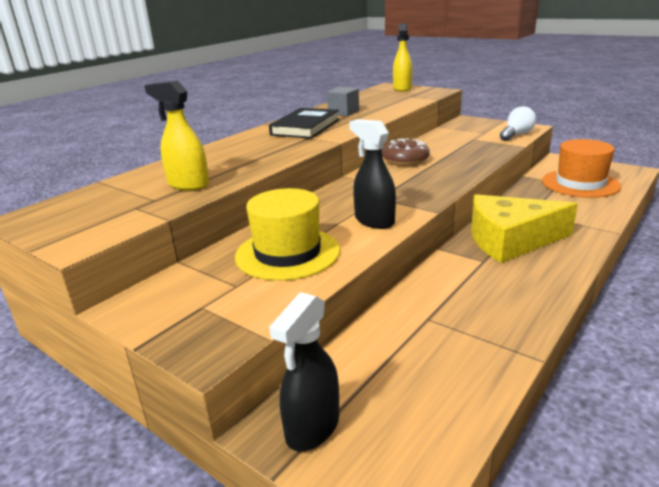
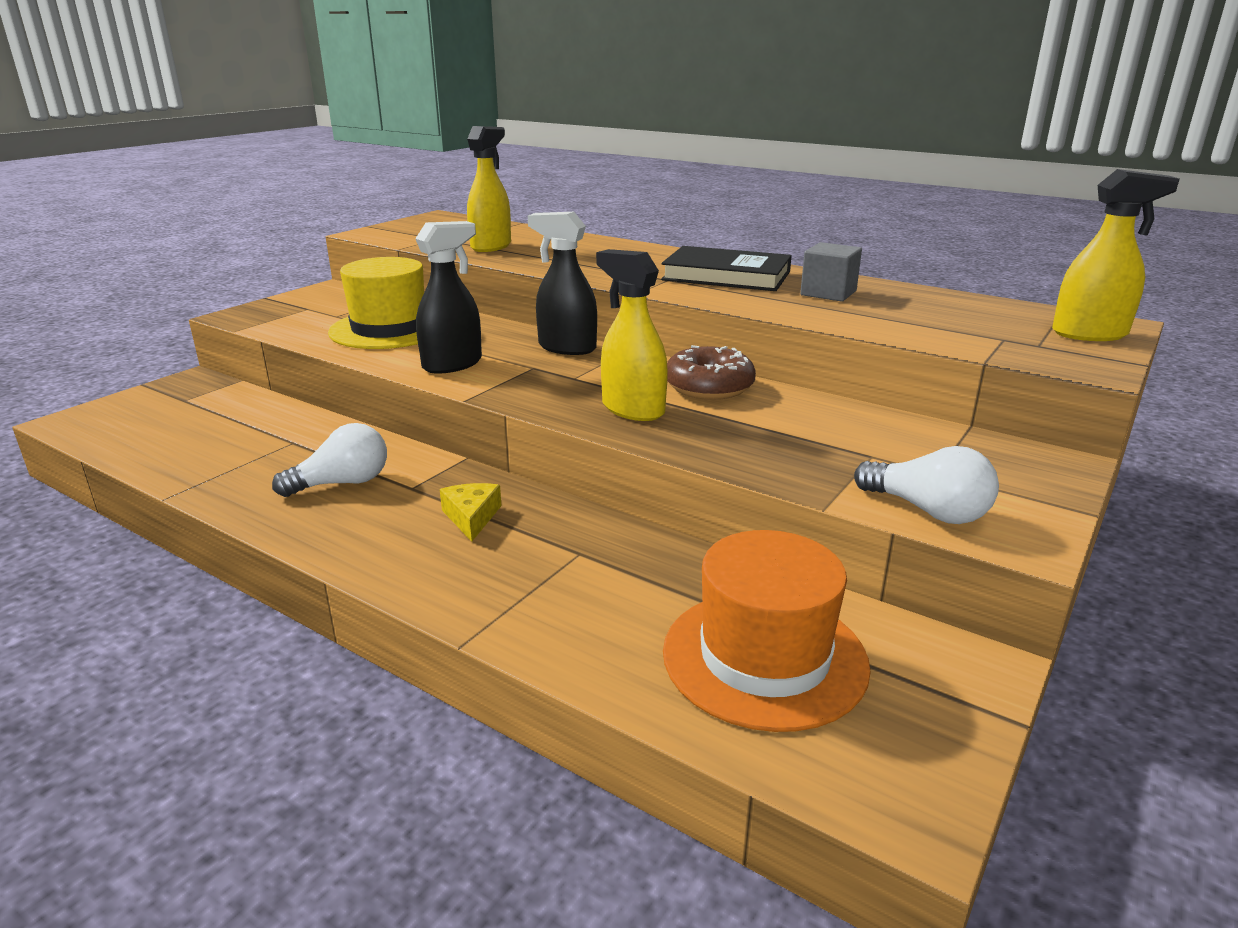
camera: 85 degrees right, 0 degrees up
black spray bottle [269,292,339,451] -> black spray bottle moved to [528,212,597,355]
yellow cheese [471,194,578,263] -> yellow cheese [440,483,502,542], size x0.40
none -> white light bulb [272,423,387,497]
none -> yellow spray bottle [596,249,668,421]

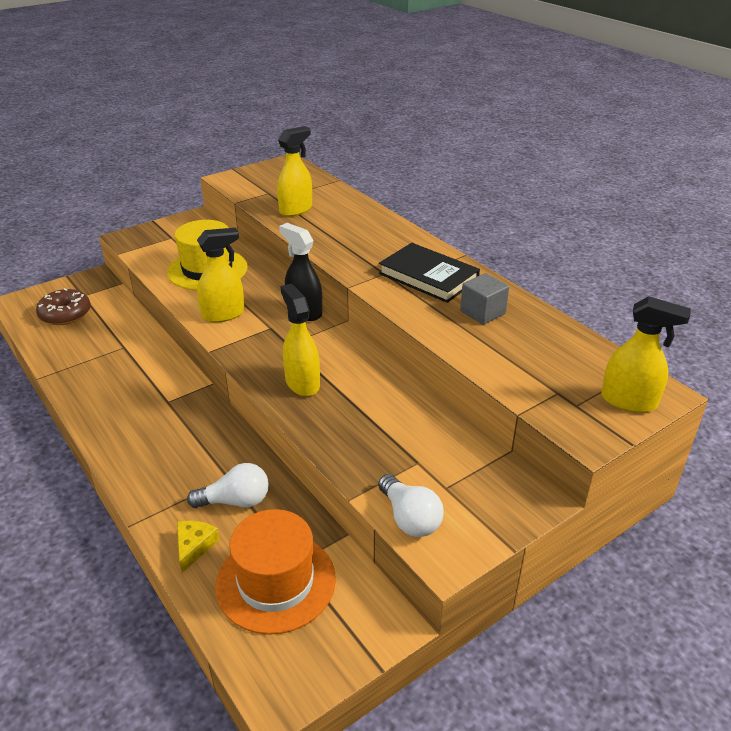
camera: 20 degrees right, 10 degrees up
white light bulb [272,423,387,497] -> white light bulb moved to [187,463,269,508]
black spray bottle [415,221,482,374] -> yellow spray bottle [197,228,244,322]
yellow cheese [440,483,502,542] -> yellow cheese moved to [177,521,220,573]
brown donut [667,345,756,400] -> brown donut moved to [36,288,91,325]

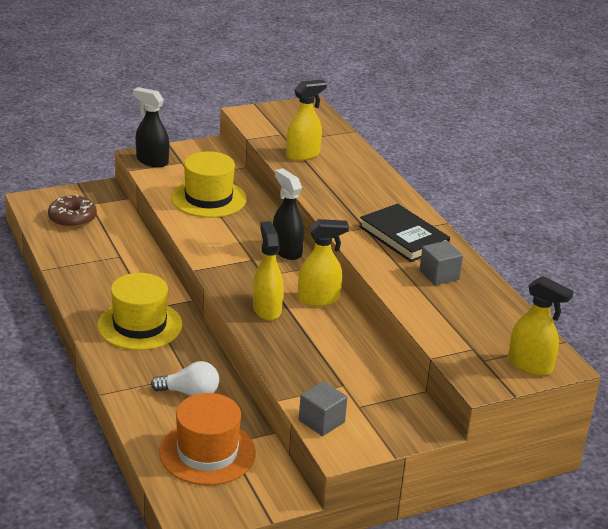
camera: 10 degrees right, 5 degrees down
yellow cheese [177,521,220,573] -> none
yellow spray bottle [197,228,244,322] -> yellow spray bottle moved to [298,219,349,307]
white light bulb [378,474,443,537] -> grey cube [299,381,348,436]
none -> yellow hat [97,273,182,350]
none -> black spray bottle [133,87,169,167]

